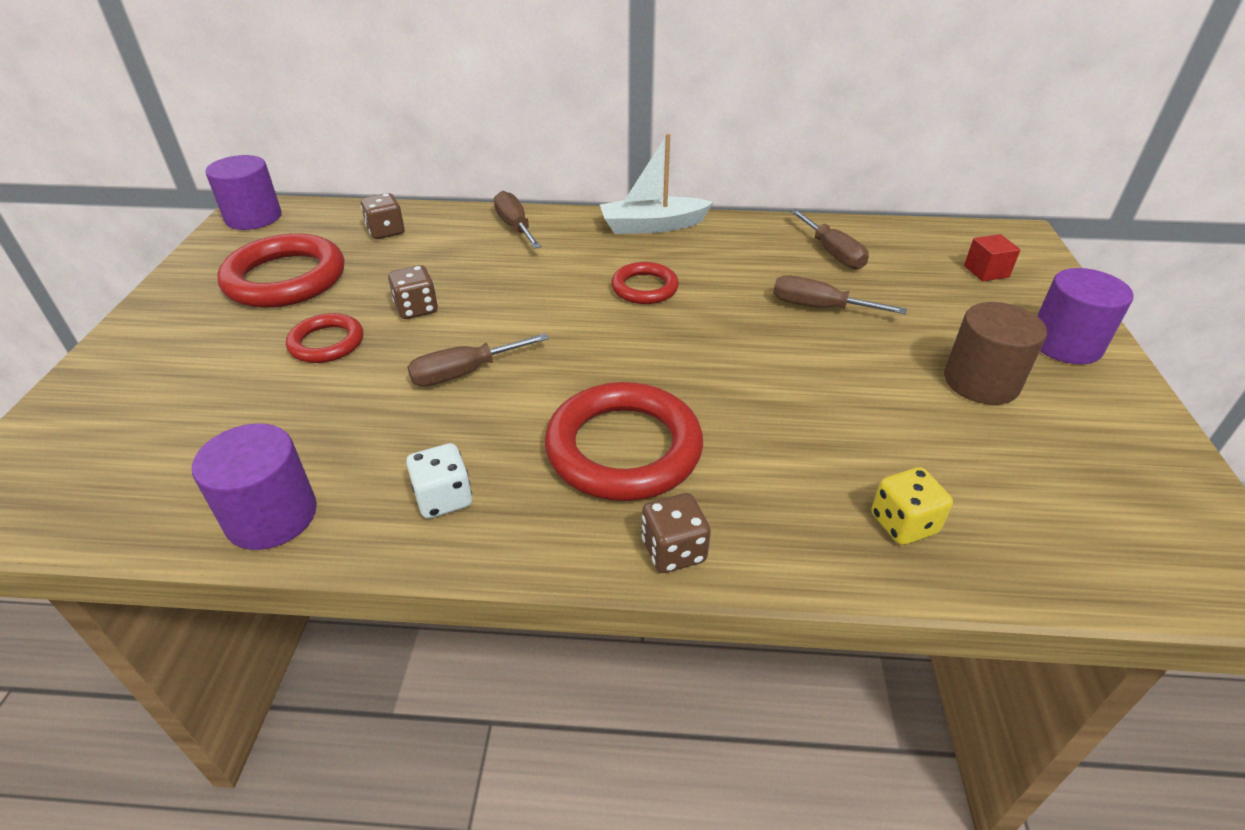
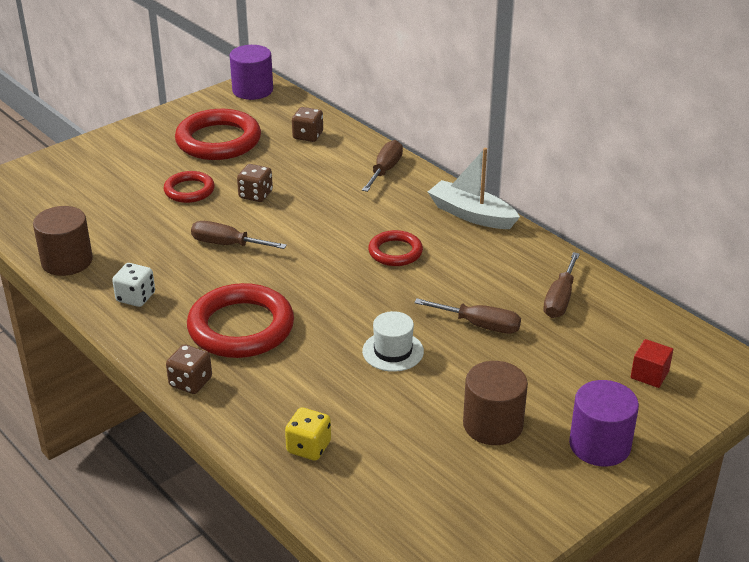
camera: 45 degrees right, 5 degrees down
purple cylinder [192,423,317,550] -> brown cylinder [33,206,93,276]
brown screwdriver [773,275,907,314] -> brown screwdriver turned 135 degrees clockwise [414,298,521,334]
none -> white hat [362,311,424,372]

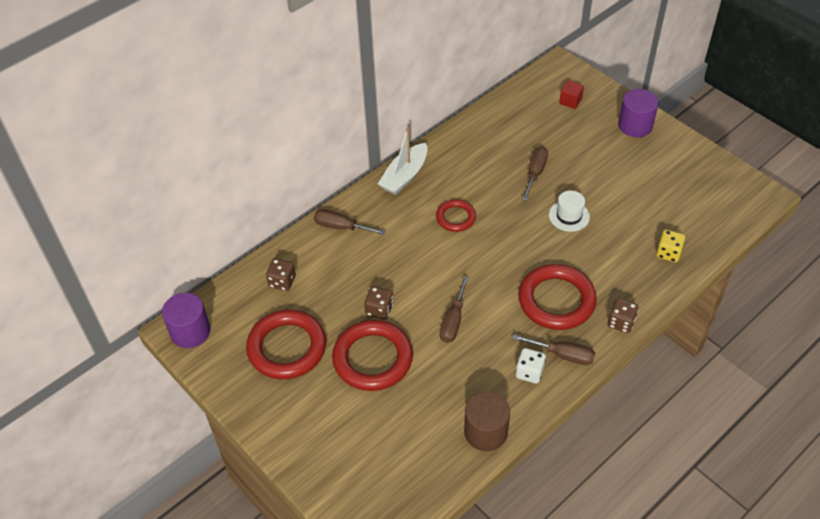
camera: 90 degrees left, 15 degrees up
red ring [164,171,215,203] -> red ring [332,320,413,391], size x1.80
brown cylinder [463,361,528,445] -> none
brown screwdriver [543,252,580,318] -> brown screwdriver moved to [513,334,595,365]

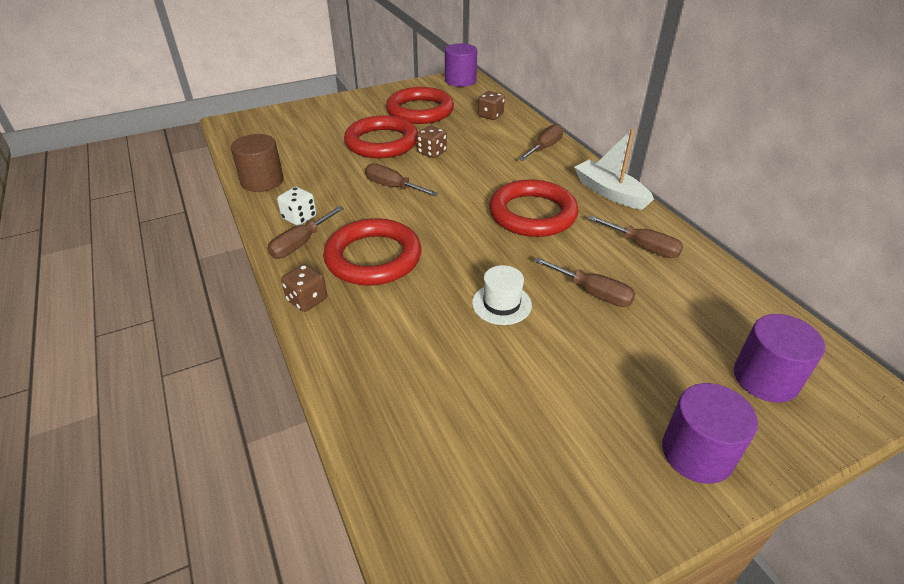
camera: 105 degrees right, 10 degrees down
red ring [436,199,476,232] -> red ring [489,179,579,237], size x1.80
red cube [559,80,584,109] -> purple cylinder [734,314,825,403]
yellow dice [656,230,685,262] -> none
none -> brown screwdriver [588,216,683,258]

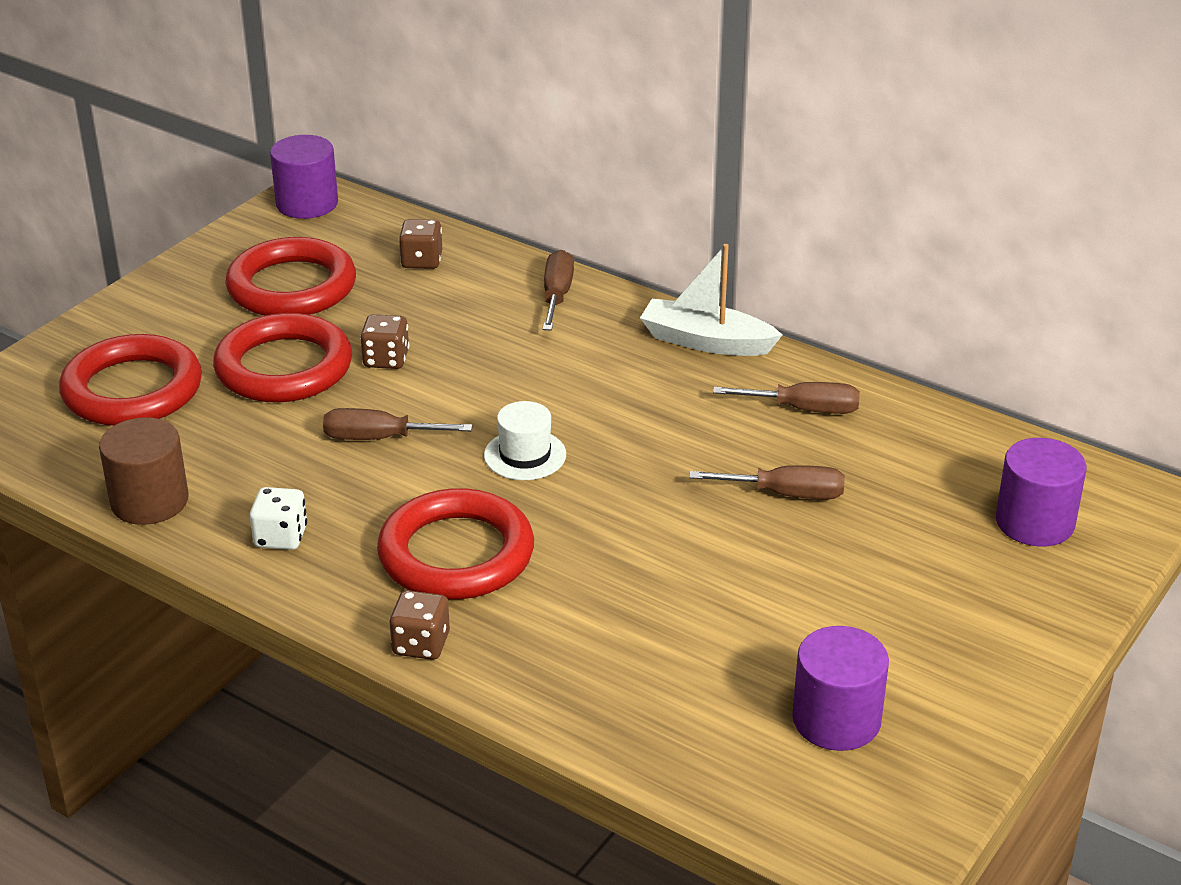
camera: 30 degrees left, 5 degrees down
brown screwdriver [267,206,344,259] -> none
white hat [472,265,532,325] -> white hat moved to [484,401,566,480]
red ring [489,179,579,237] -> red ring moved to [59,334,202,426]
purple cylinder [662,383,758,484] -> purple cylinder moved to [792,626,889,751]

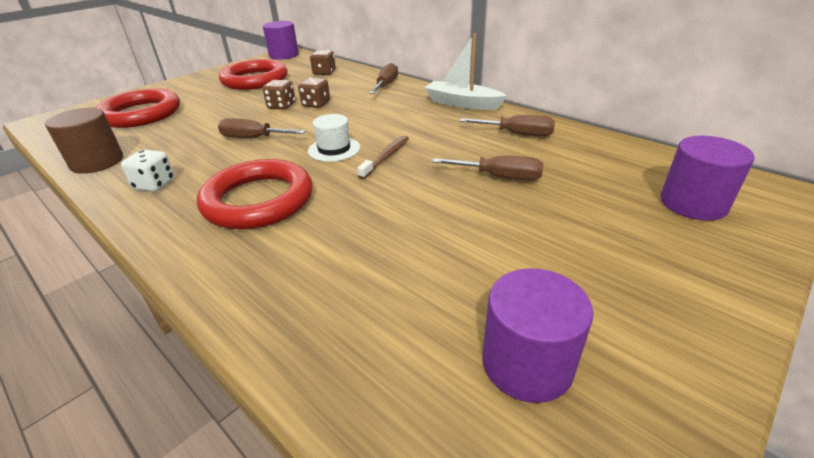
camera: 10 degrees right, 0 degrees up
red ring [213,313,352,403] -> none
brown dice [389,590,450,660] -> brown dice moved to [298,78,330,108]
none -> brown toothbrush [357,136,409,179]

